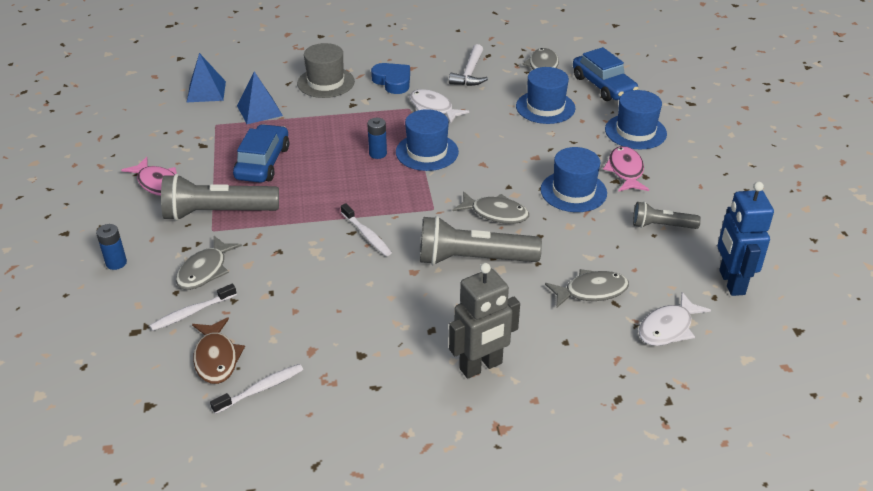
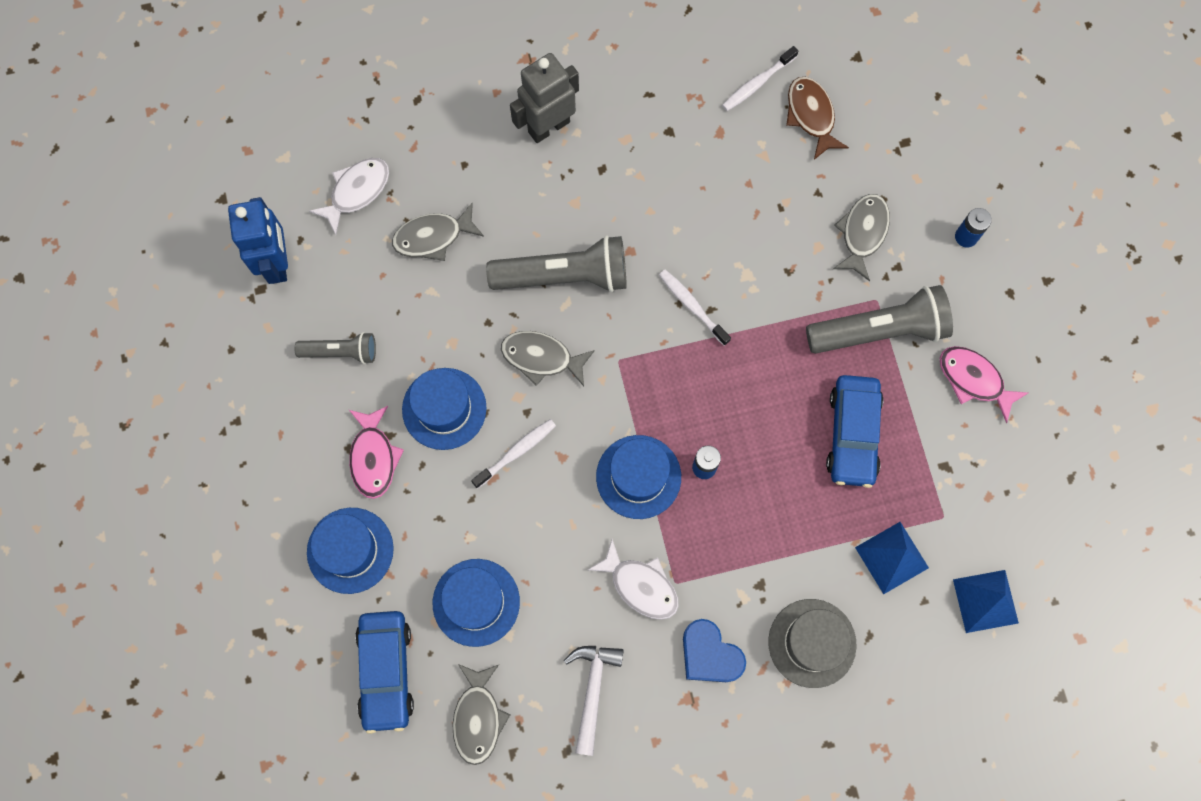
camera: 175 degrees right, 35 degrees up
white toothbrush [149,284,237,331] -> white toothbrush moved to [471,419,556,489]
blue car [573,47,638,101] -> blue car turned 150 degrees counterclockwise [355,611,414,734]

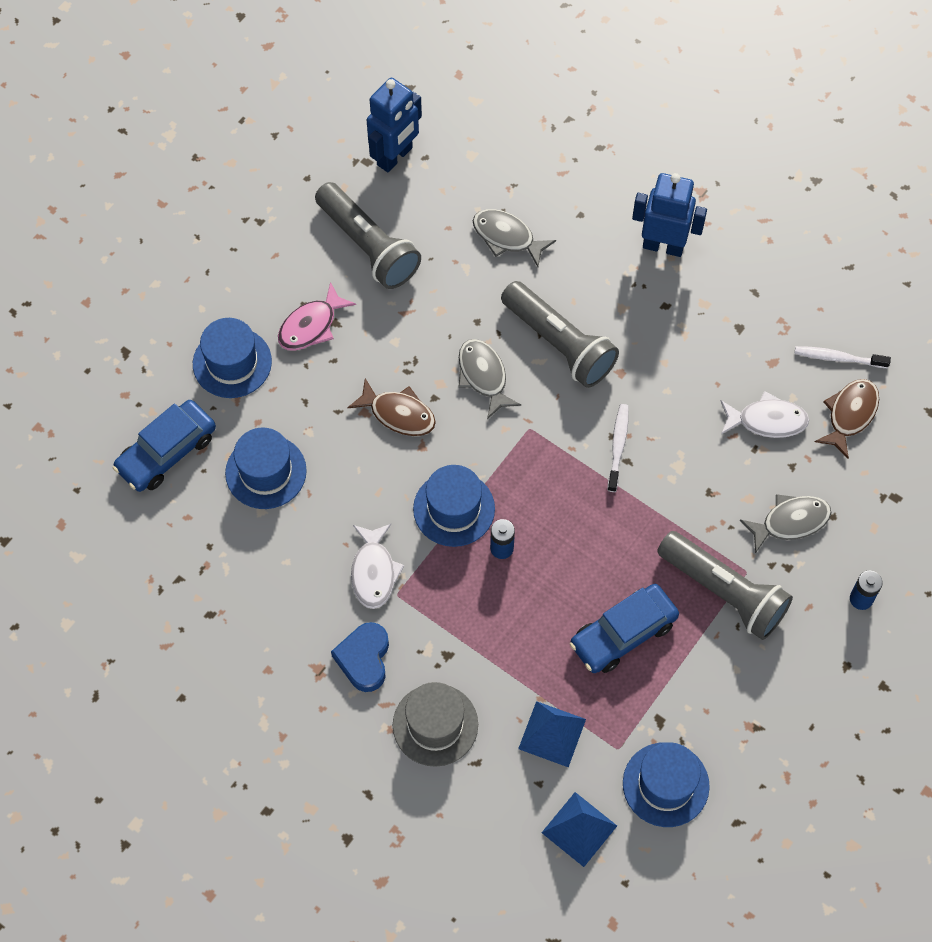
camera: 50 degrees right, 10 degrees down
grey flashlight [294,332,376,364] -> grey flashlight [315,182,421,289], size x1.79
white fish [309,158,389,235] -> white fish moved to [721,391,809,438]
blue hat [402,368,487,450] -> blue hat moved to [623,742,710,827]
grey fish [452,664,510,765] -> none
white toothbrush [471,419,556,489] -> brown fish [347,378,436,436]
grey robot [510,53,579,143] -> blue robot [632,173,707,257]
white hammer [564,646,624,756] -> none
pink fish [940,346,1028,423] -> none

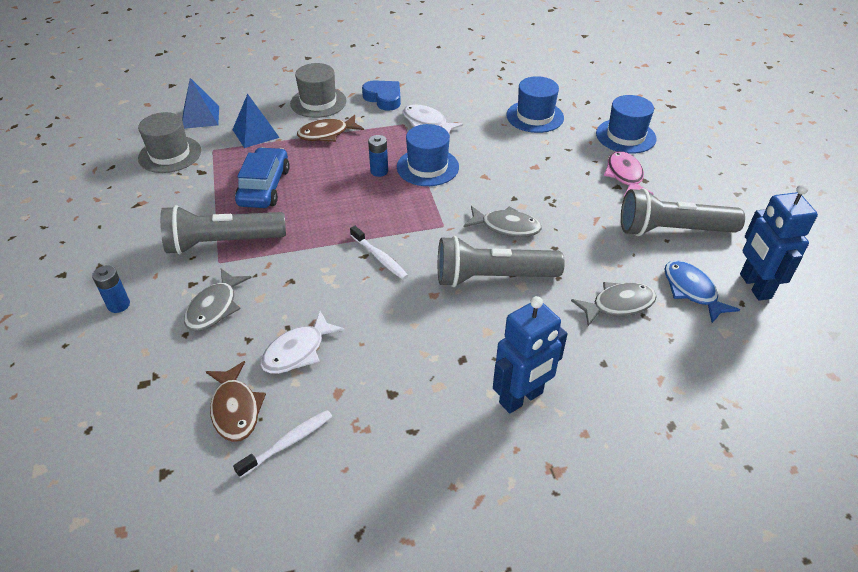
camera: 130 degrees right, 20 degrees down
blue car [113,400,216,492] -> none
brown fish [347,378,436,436] -> brown fish moved to [297,115,364,142]
blue hat [623,742,710,827] -> grey hat [138,112,201,173]
none -> blue fish [664,260,740,323]

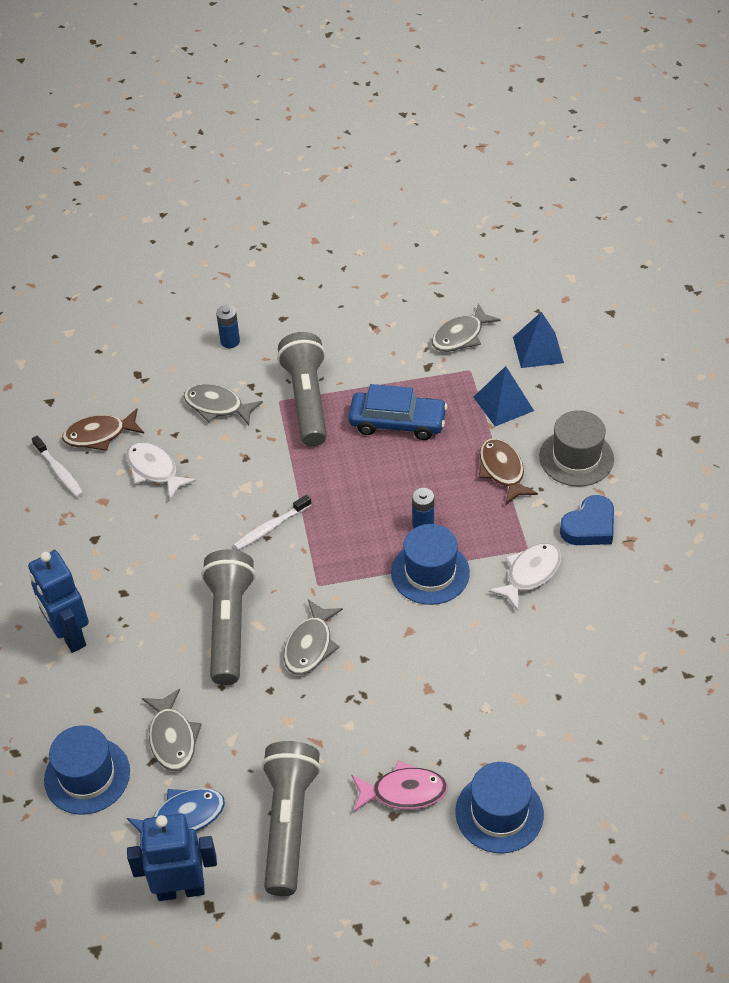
camera: 95 degrees right, 5 degrees up
grey hat [138,112,201,173] -> grey fish [432,303,501,352]
blue hat [506,76,564,133] -> blue hat moved to [44,725,130,814]

